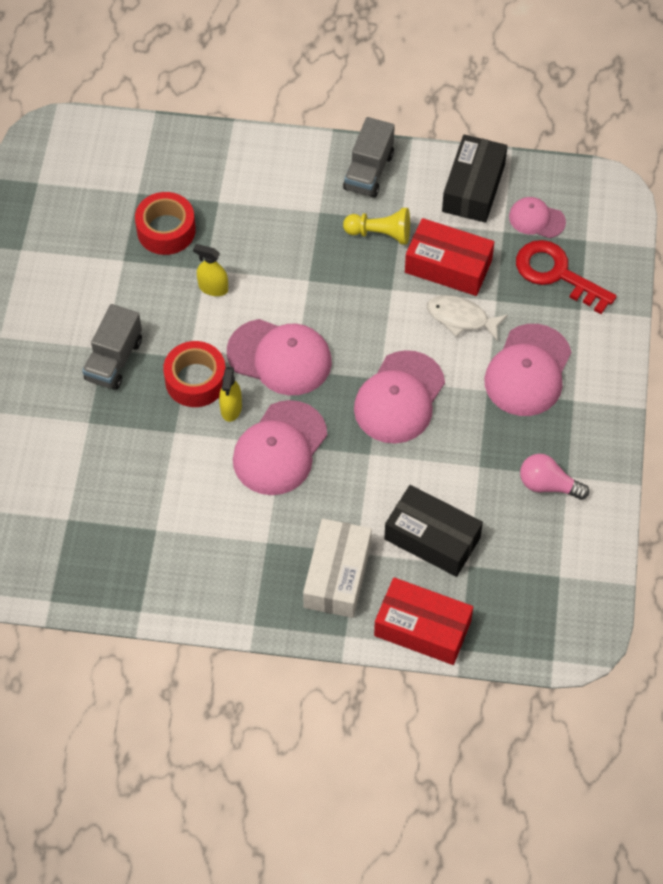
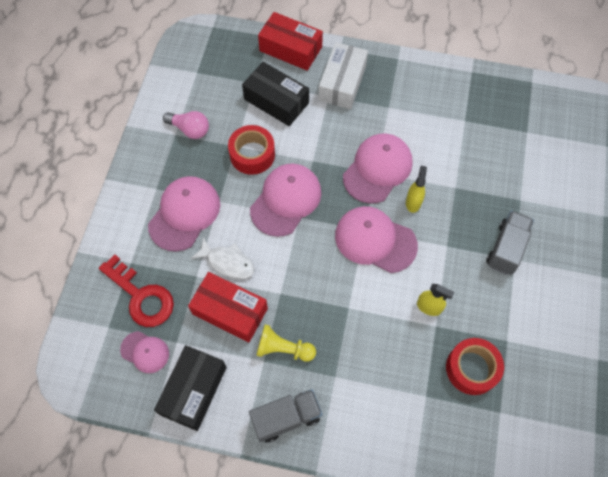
camera: 175 degrees left, 5 degrees up
red tape [163,341,226,407] -> red tape moved to [228,125,275,175]
grey truck [343,117,395,198] -> grey truck turned 45 degrees clockwise [249,389,322,443]

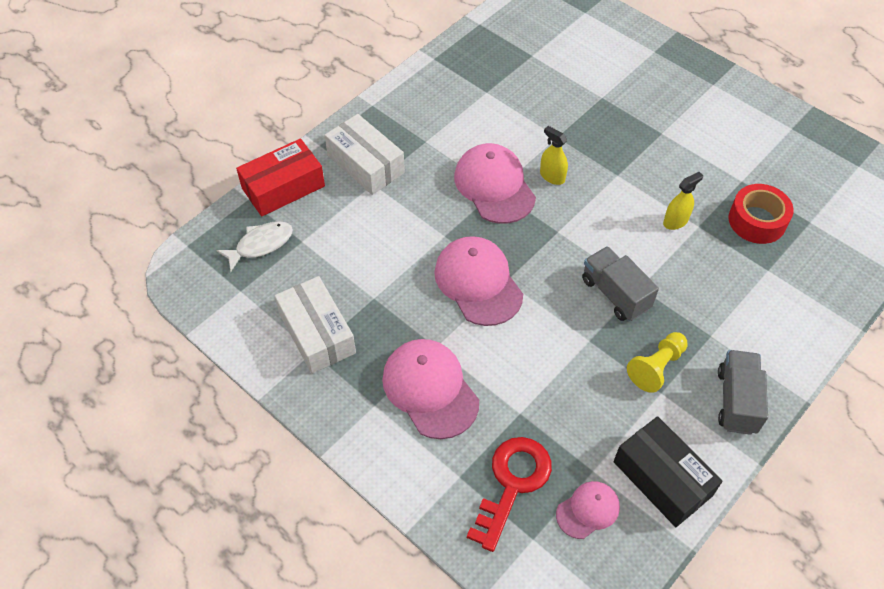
camera: 60 degrees left, 10 degrees down
red key [99,254,174,327] -> red key turned 45 degrees counterclockwise [467,437,552,552]
pink light bulb [163,111,209,139] -> white box [275,276,356,374]
red box [188,272,268,342] -> none
white fish [191,237,255,279] -> white fish moved to [216,221,293,272]
red tape [228,125,275,175] -> none
black box [242,62,309,126] -> none
pink cap [335,206,418,273] -> none
grey truck [486,210,534,275] -> grey truck moved to [582,246,659,321]

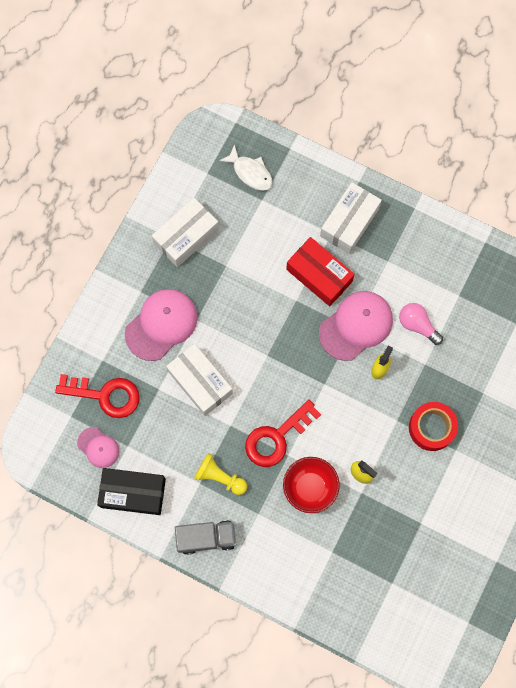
camera: 75 degrees right, 20 degrees up
red box [236,138,325,217] -> red box moved to [286,237,355,306]
pink cap [434,236,523,326] -> none
grey truck [582,246,659,321] -> red key [245,400,321,467]
black box [614,416,723,527] -> black box turned 60 degrees clockwise [97,468,166,515]
red tape [728,184,794,244] -> red tape moved to [409,402,458,451]
none -> white box [166,344,233,416]
none -> red bowl [283,457,340,513]
none -> pink light bulb [399,303,443,345]

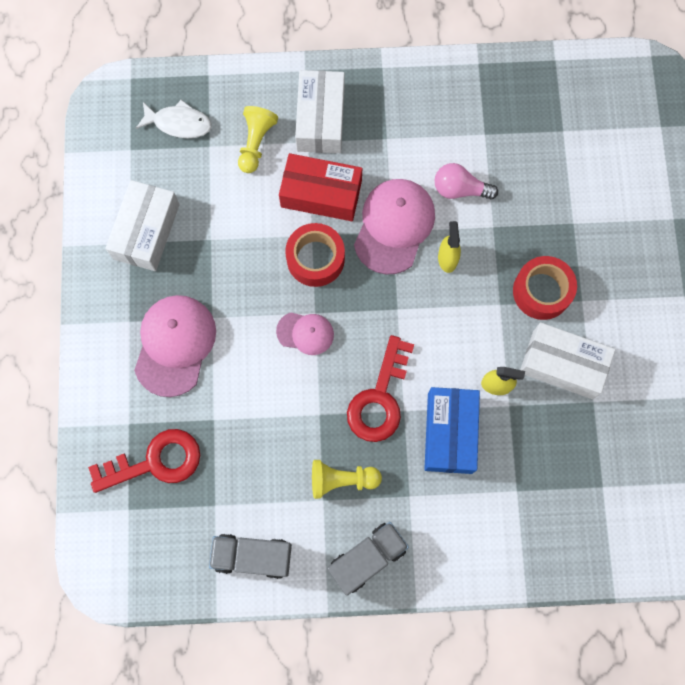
camera: 30 degrees left, 0 degrees up
pink cap [77,427,120,468] -> pink cap moved to [276,312,334,355]
black box [97,468,166,515] -> grey truck [209,534,292,579]
white box [166,344,233,416] -> white box moved to [520,322,615,399]
red bowl [283,457,340,513] -> blue box [424,387,480,474]
none -> yellow pawn [238,106,278,173]
none -> red tape [285,223,345,287]

